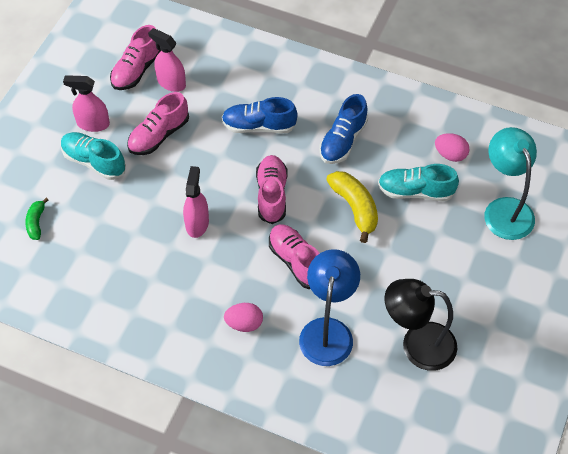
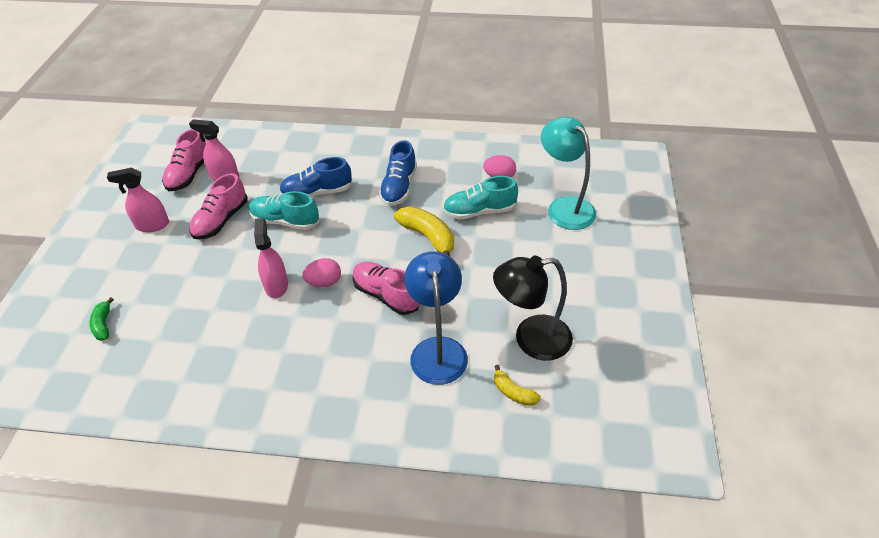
camera: 15 degrees left, 10 degrees down
turquoise shoe [61,132,126,180] -> turquoise shoe moved to [249,191,319,230]
pink egg [224,303,263,332] -> pink egg moved to [302,258,341,287]
pink shoe [256,155,287,224] -> none
none -> yellow banana [494,365,541,406]

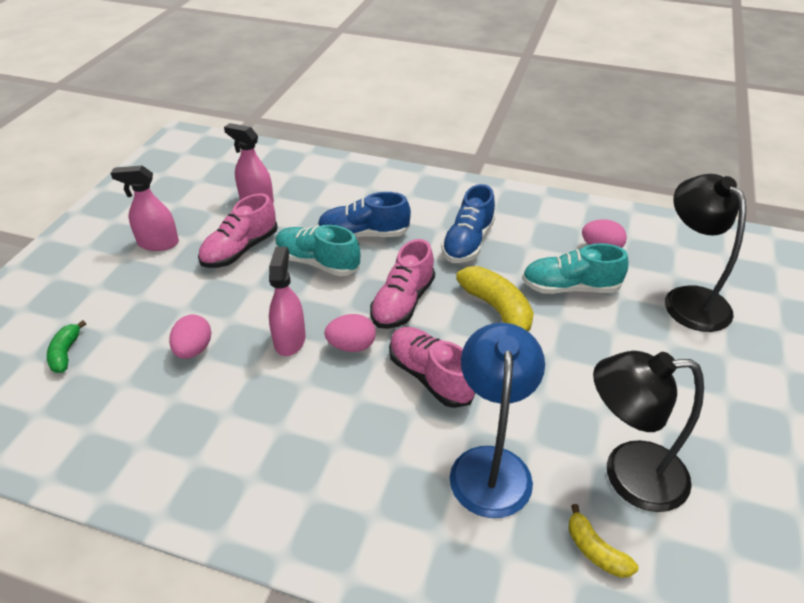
camera: 10 degrees right, 5 degrees down
pink shoe [162,129,206,191] -> pink shoe moved to [370,239,435,329]
turquoise lamp [541,117,597,230] -> black lamp [665,174,746,332]
none -> pink egg [169,314,211,359]

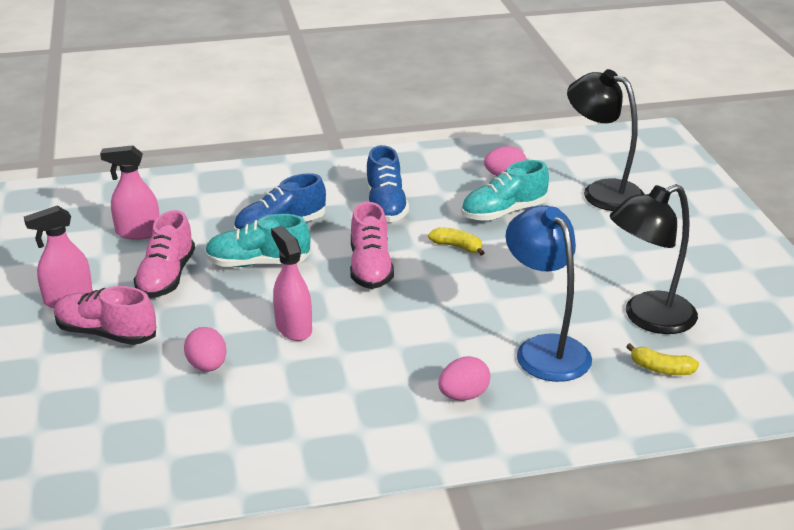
camera: 30 degrees left, 10 degrees down
green banana [47,320,86,373] -> none
pink egg [324,314,376,352] -> pink egg moved to [438,356,490,401]
pink shoe [389,327,476,408] -> pink shoe moved to [54,286,156,345]
yellow banana [456,266,534,331] -> yellow banana [428,227,485,256], size x0.57

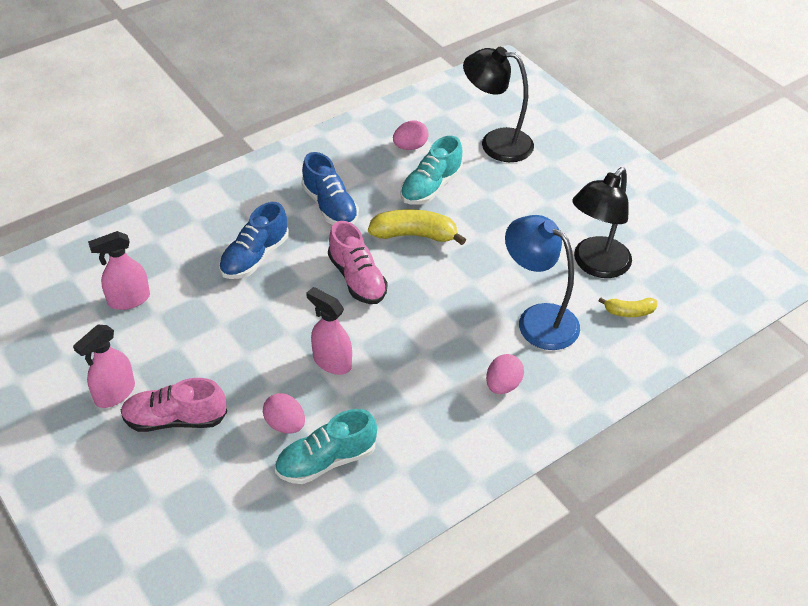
camera: 25 degrees left, 15 degrees up
pink shoe [134,210,195,298] -> none
turquoise shoe [205,214,311,267] -> turquoise shoe moved to [275,409,377,484]
yellow banana [428,227,485,256] -> yellow banana [368,209,466,245], size x1.76

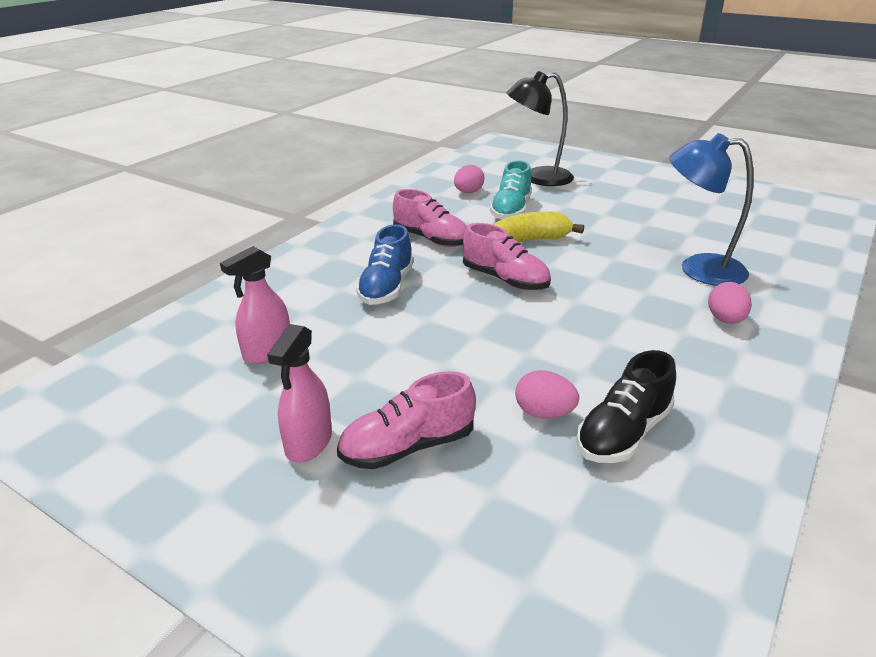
camera: 20 degrees left, 15 degrees down
turquoise shoe [275,409,377,484] -> black shoe [576,350,676,463]
blue shoe [302,152,359,225] -> pink shoe [393,189,467,247]
pink spray bottle [306,287,352,375] -> none
black lamp [572,167,632,278] -> none
yellow banana [599,298,657,317] -> none

